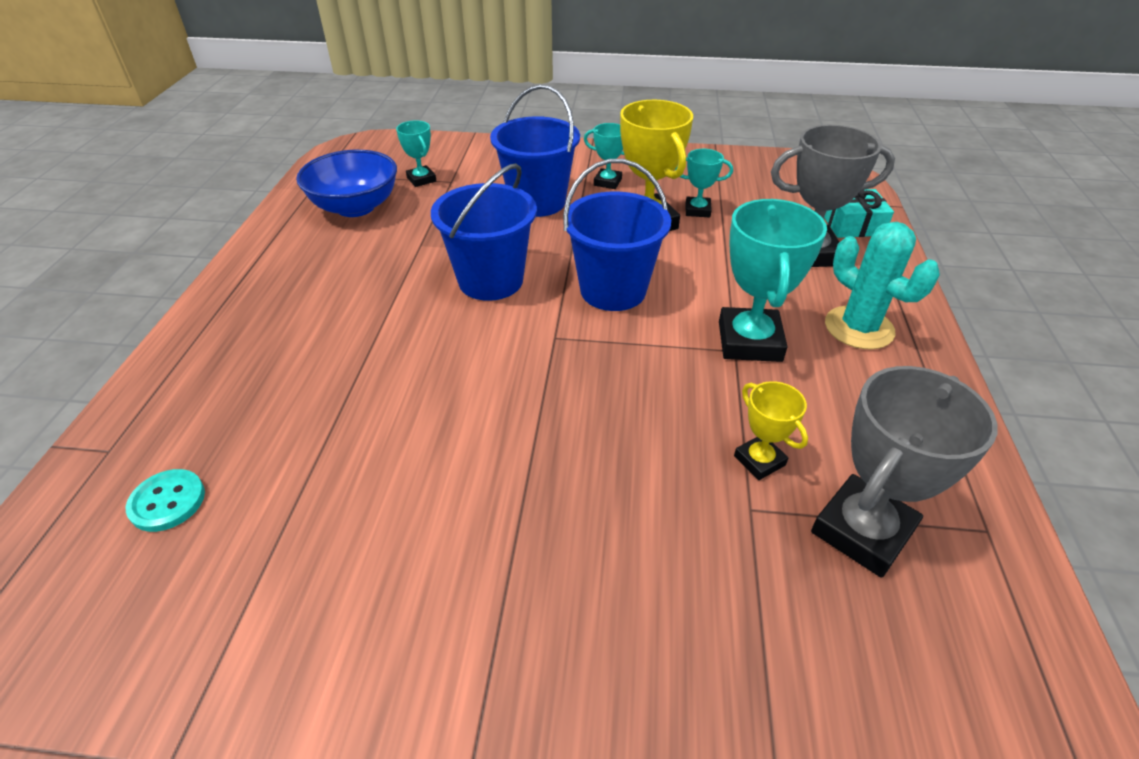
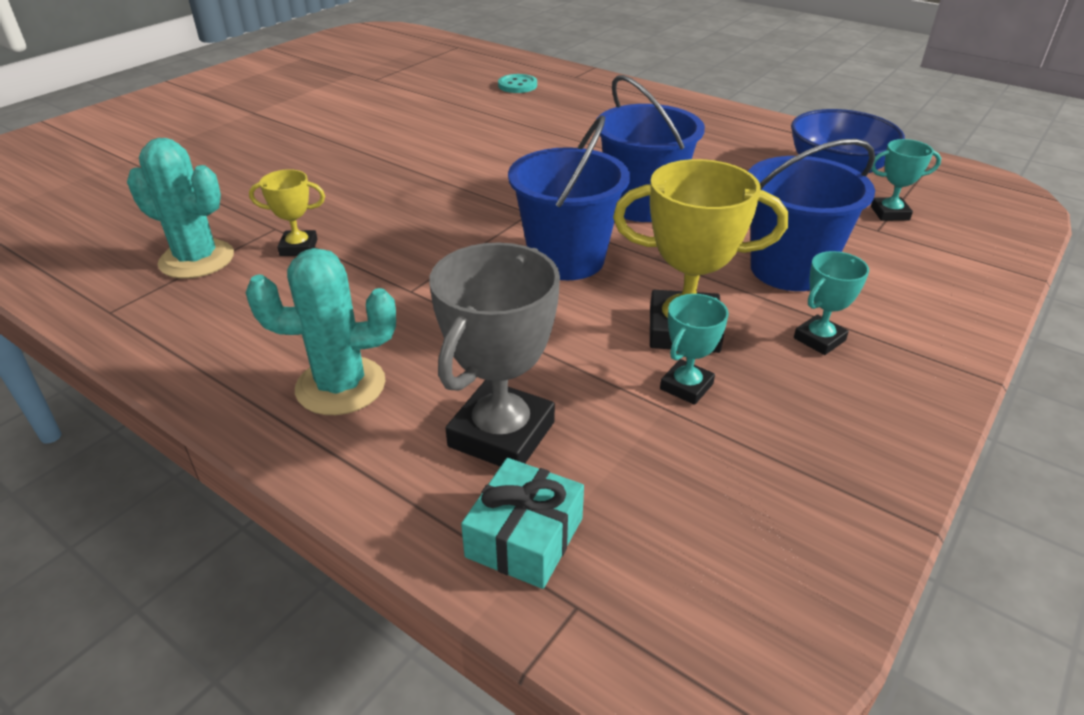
camera: 120 degrees right, 5 degrees down
turquoise trophy [719,199,827,362] -> none
grey trophy [811,366,998,578] -> turquoise cactus [127,138,234,279]

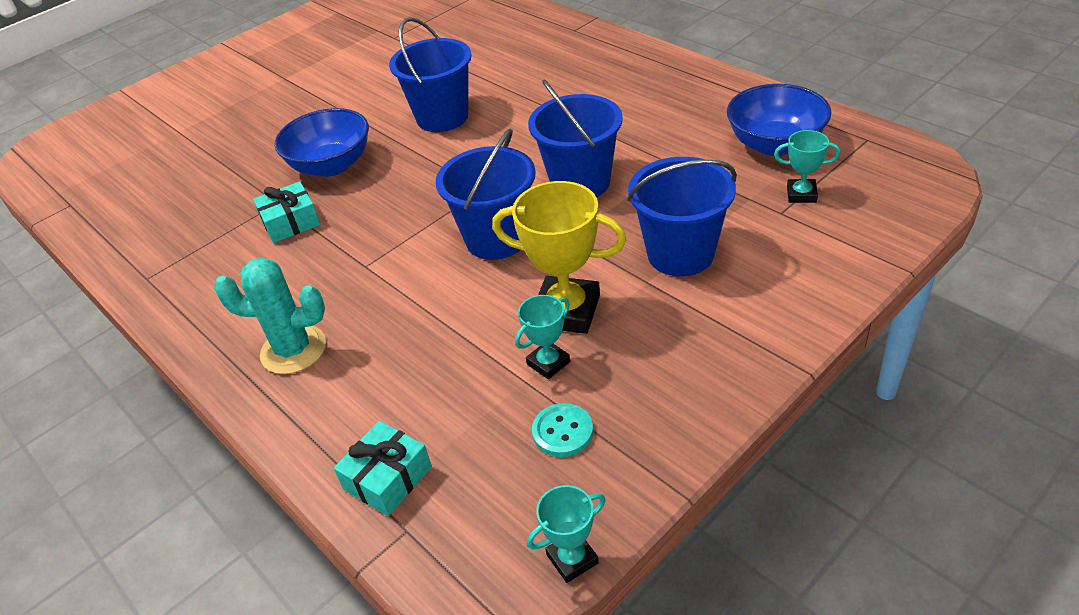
camera: 15 degrees right, 5 degrees up
turquoise cactus [127,138,234,279] -> none
yellow trophy [249,169,325,256] -> turquoise gift [253,181,321,243]
grey trophy [429,242,560,467] -> none
turquoise button [498,74,537,93] -> turquoise button moved to [532,403,593,457]
turquoise trophy [794,251,869,355] -> turquoise trophy moved to [527,485,606,583]
none -> blue bowl [274,108,369,177]
none -> blue bucket [389,17,472,132]

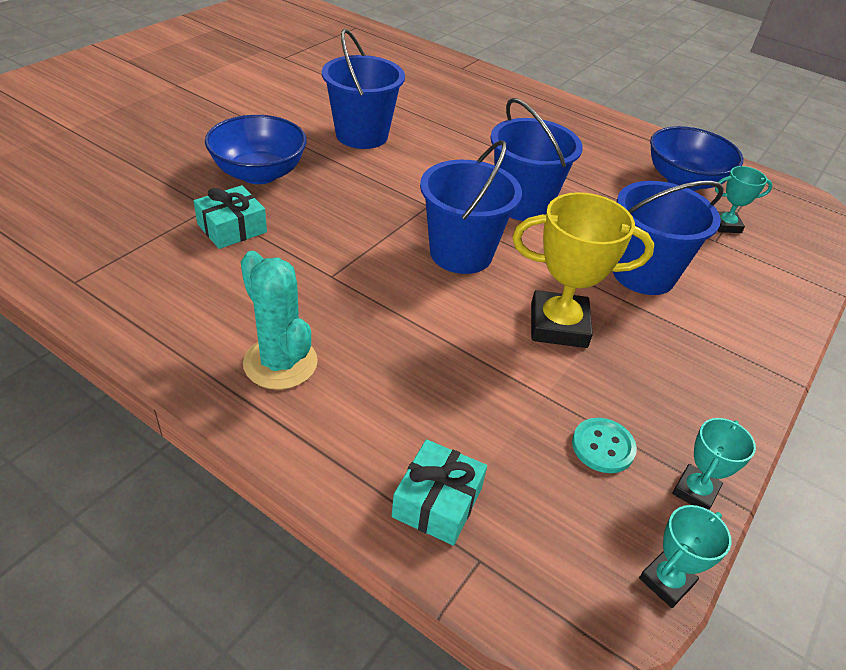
camera: 20 degrees left, 0 degrees up
turquoise cactus [214,257,326,374] -> turquoise cactus turned 60 degrees clockwise [241,251,318,390]
turquoise trophy [515,295,570,380] -> turquoise trophy moved to [672,418,756,510]

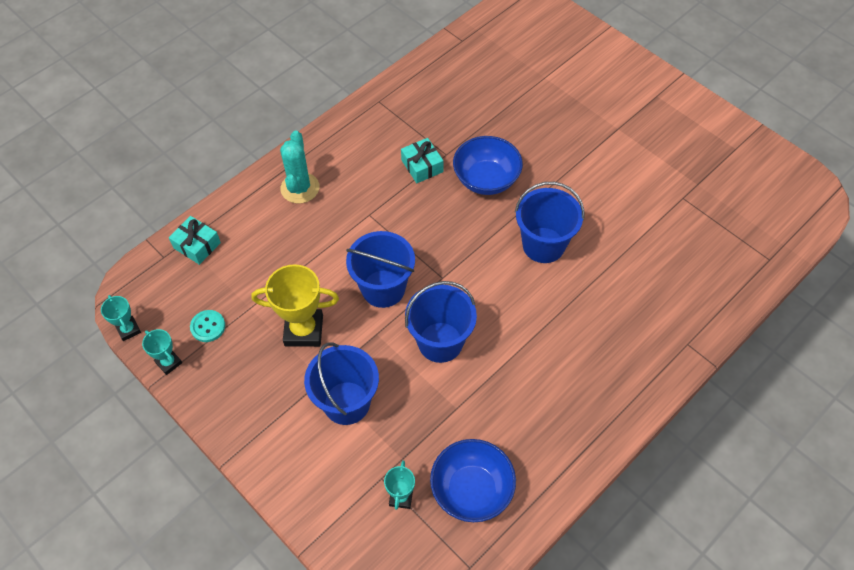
camera: 105 degrees right, 15 degrees up
turquoise cactus [241,251,318,390] -> turquoise cactus turned 60 degrees counterclockwise [280,131,319,204]
yellow trophy [512,192,654,348] -> yellow trophy turned 75 degrees clockwise [251,264,339,347]

